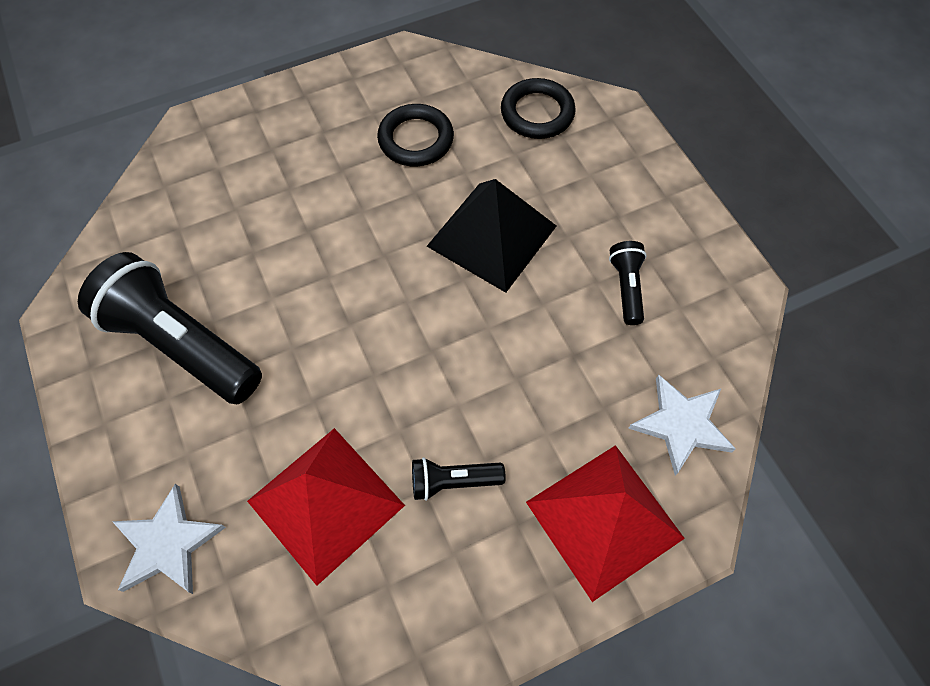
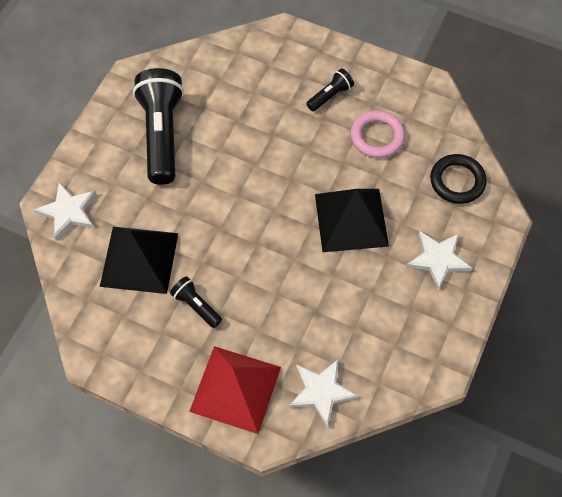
camera: 50 degrees right, 0 degrees up
red pyramid [247,428,405,586] -> black pyramid [100,227,178,294]
black ring [377,104,454,166] -> pink ring [351,110,405,158]
black flashlight [609,241,647,325] -> black flashlight moved to [306,68,354,111]
none -> white star [406,231,472,291]

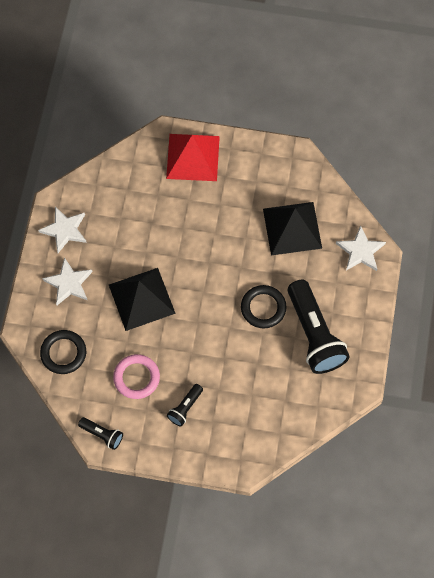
camera: 165 degrees right, 5 degrees up
black flashlight [170,276,222,328] -> black flashlight moved to [78,417,123,450]
white star [289,359,358,428] -> white star moved to [38,206,87,253]
none -> black ring [241,285,287,328]

